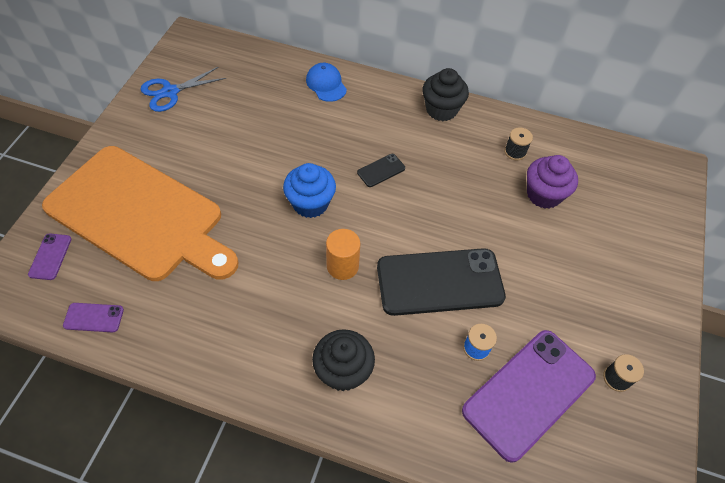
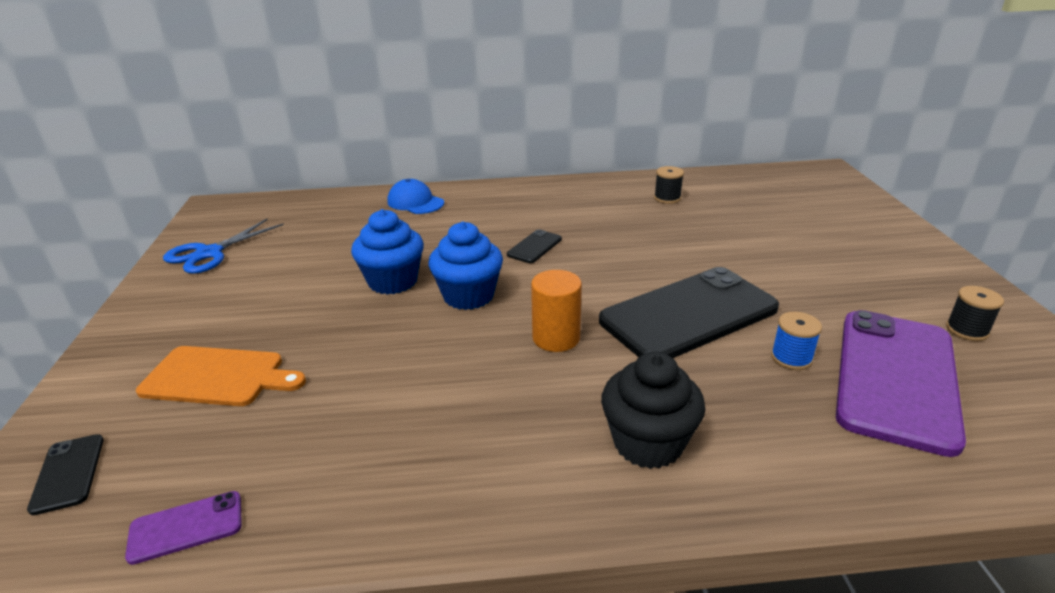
camera: 20 degrees left, 25 degrees down
purple phone [28,233,71,280] -> black phone [27,434,103,515]
orange cutting board [42,146,239,281] -> orange cutting board [136,346,306,406], size x0.47
black cupcake [422,68,469,121] -> none
purple cupcake [527,155,578,209] -> none
none -> blue cupcake [351,209,424,295]

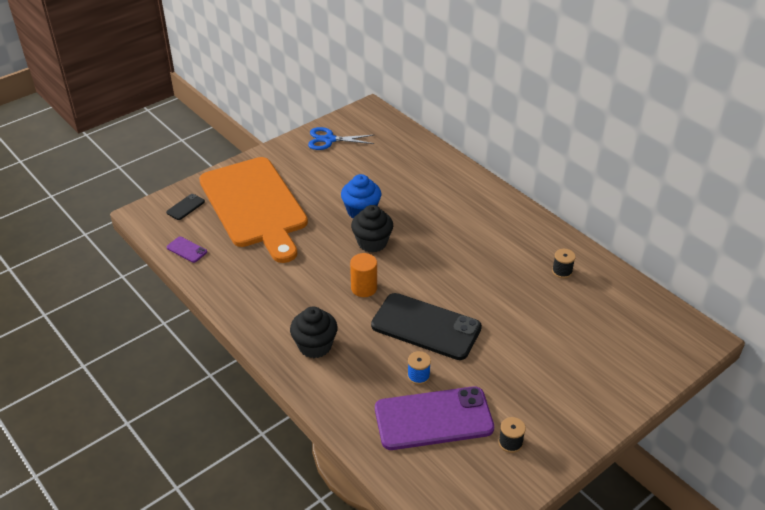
camera: 55 degrees right, 10 degrees up
orange cutting board [136,346,306,406] -> orange cutting board [199,157,308,263], size x2.14
blue cap [388,179,444,214] -> none
blue cupcake [428,222,503,310] -> black cupcake [351,205,393,253]
black phone [507,229,562,263] -> none

